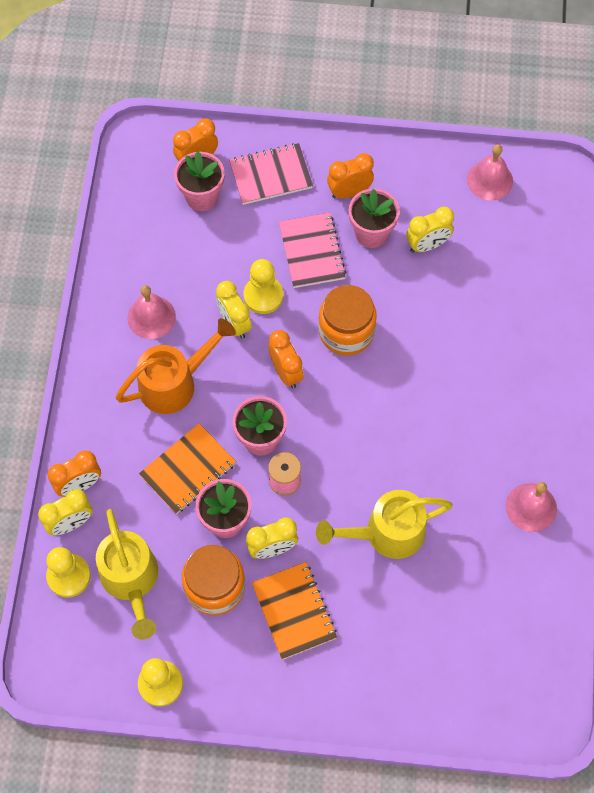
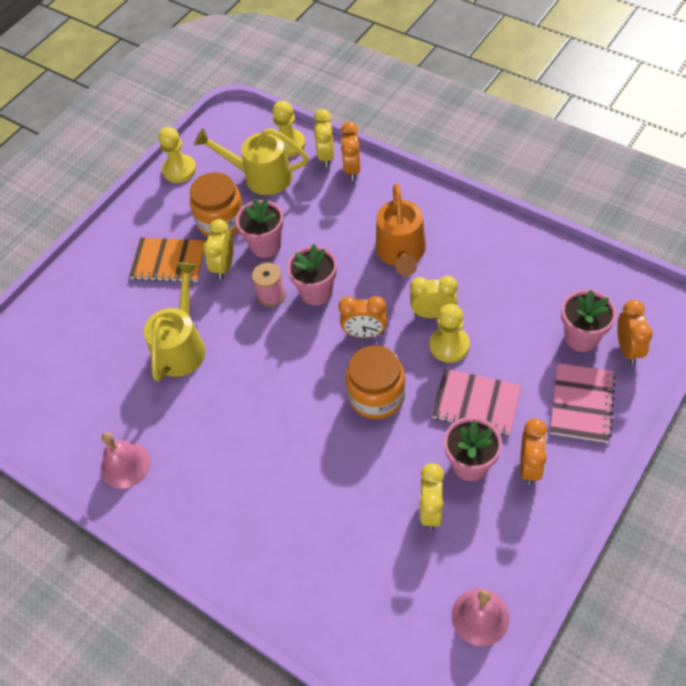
camera: 125 degrees right, 10 degrees down
pink bell [127,285,176,339] -> none
orange notebook [139,423,236,514] -> none

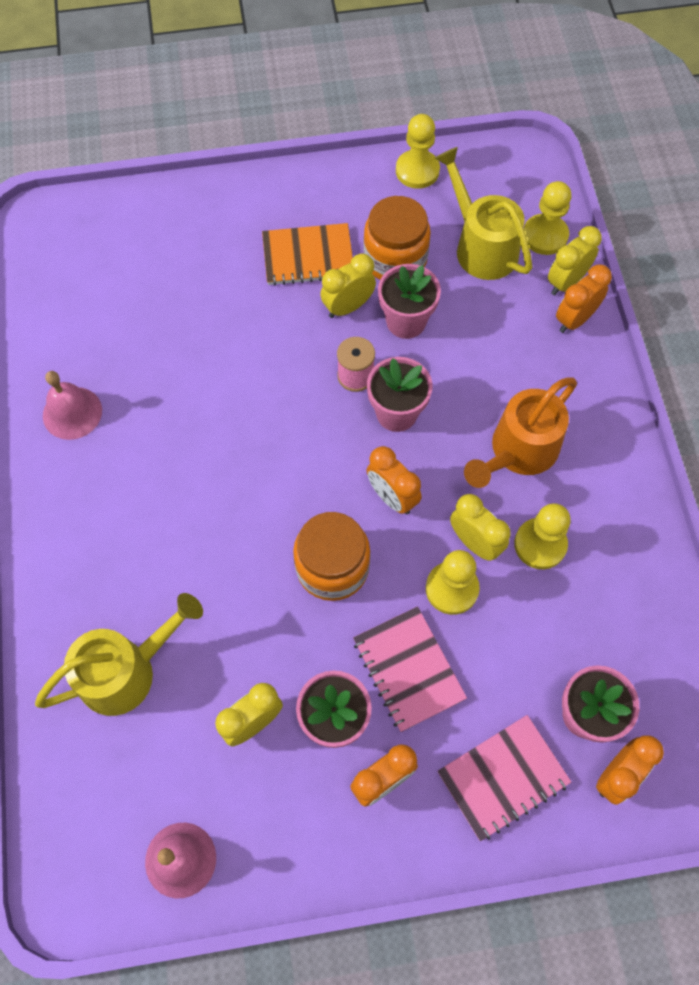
camera: 40 degrees right, 10 degrees up
orange notebook [129,238,207,283] -> orange notebook turned 60 degrees counterclockwise [262,223,353,286]
yellow watering can [144,262,206,381] -> yellow watering can moved to [35,593,203,716]
none -> yellow pawn [514,503,571,569]

